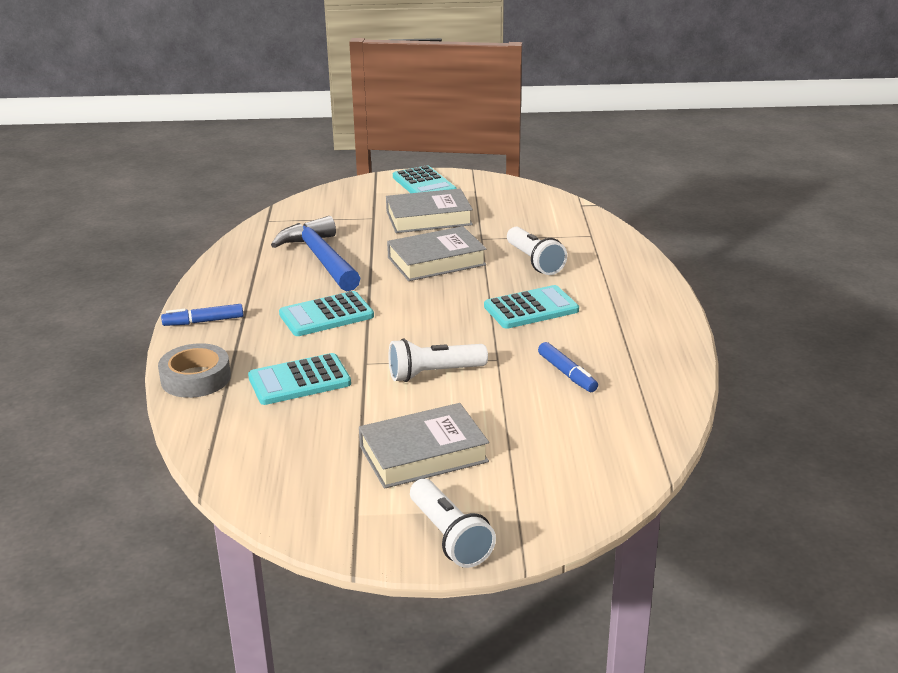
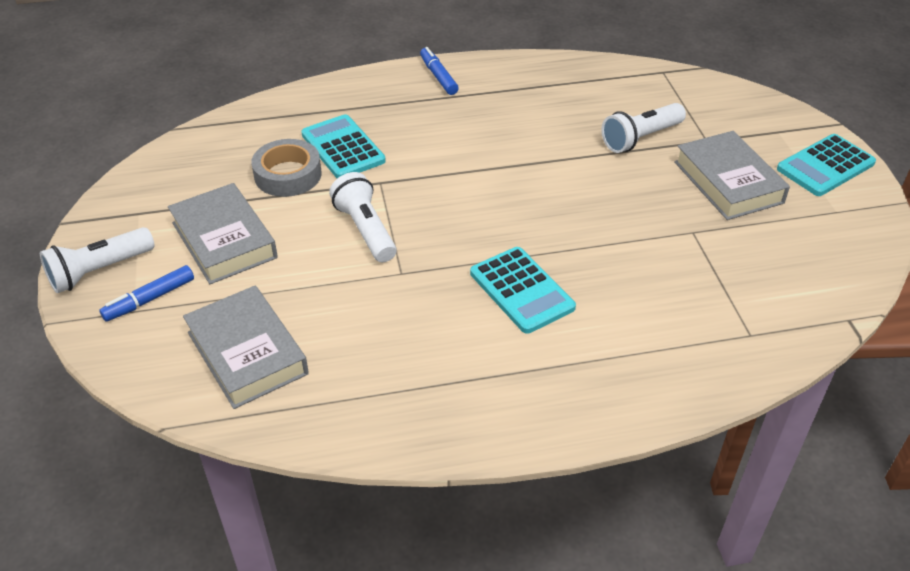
camera: 80 degrees right, 15 degrees up
grey tape [158,343,231,398] -> grey tape moved to [251,139,322,197]
blue hammer [271,216,361,291] -> none
turquoise calculator [279,291,374,336] -> none
grey book [387,226,486,281] -> grey book moved to [183,286,309,409]
white flashlight [507,227,567,275] -> white flashlight moved to [601,103,686,153]
blue marker [538,342,598,392] -> blue marker moved to [99,265,194,322]

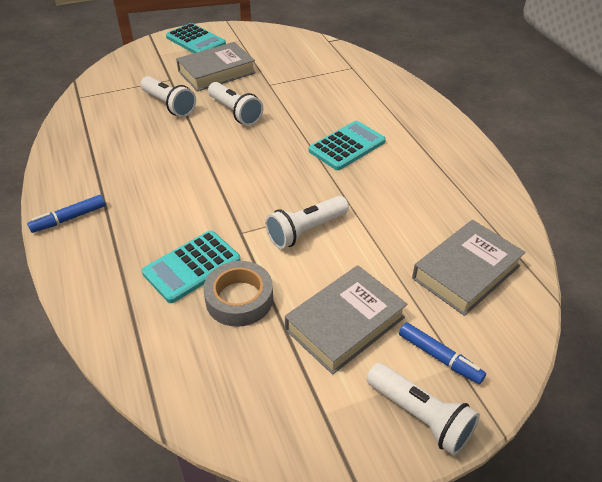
camera: 100 degrees left, 0 degrees up
none -> white flashlight [208,82,263,126]

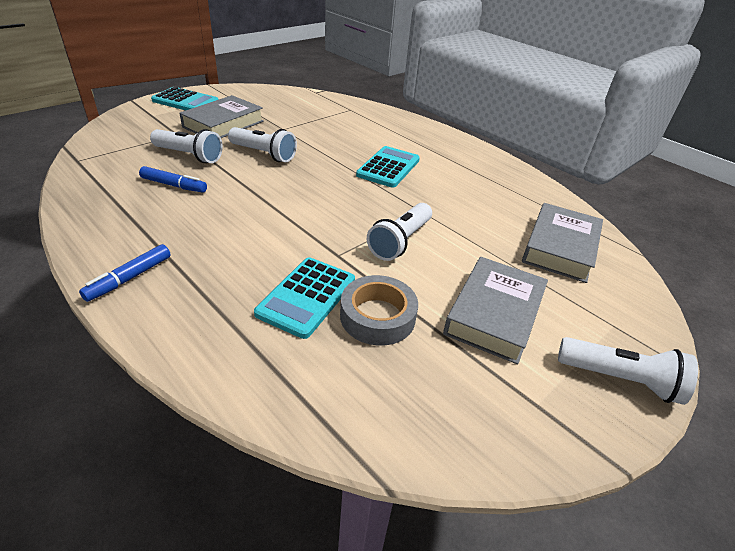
camera: 25 degrees left, 5 degrees down
blue marker [399,322,486,384] -> blue marker moved to [139,166,207,193]

